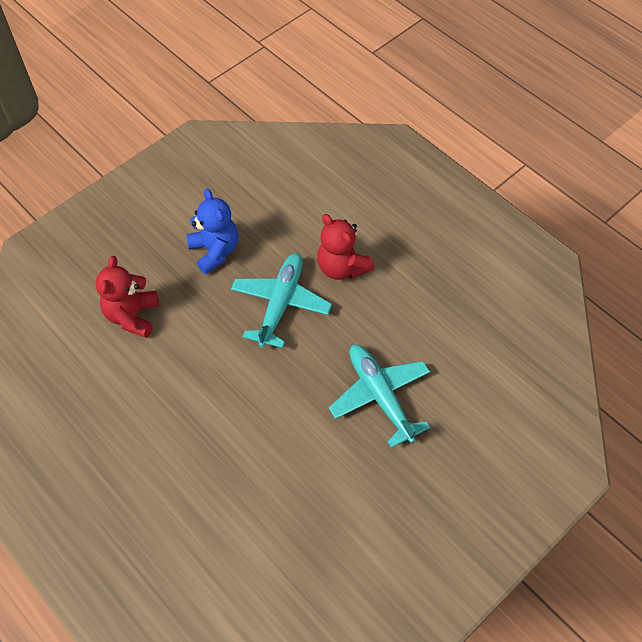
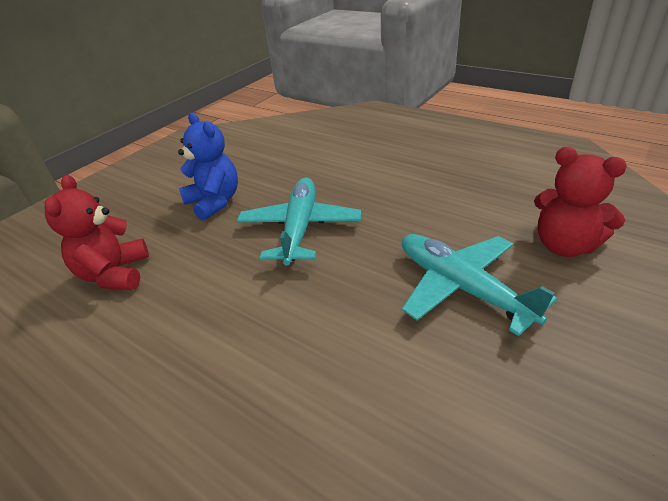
camera: 10 degrees left, 20 degrees down
red teddy bear [317,214,374,280] -> red teddy bear moved to [534,147,627,257]

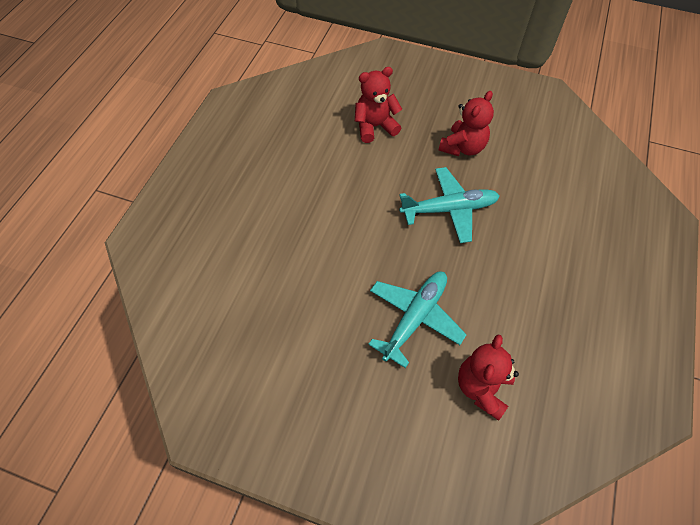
camera: 70 degrees right, 20 degrees up
blue teddy bear [178,112,238,221] -> red teddy bear [438,91,494,156]

